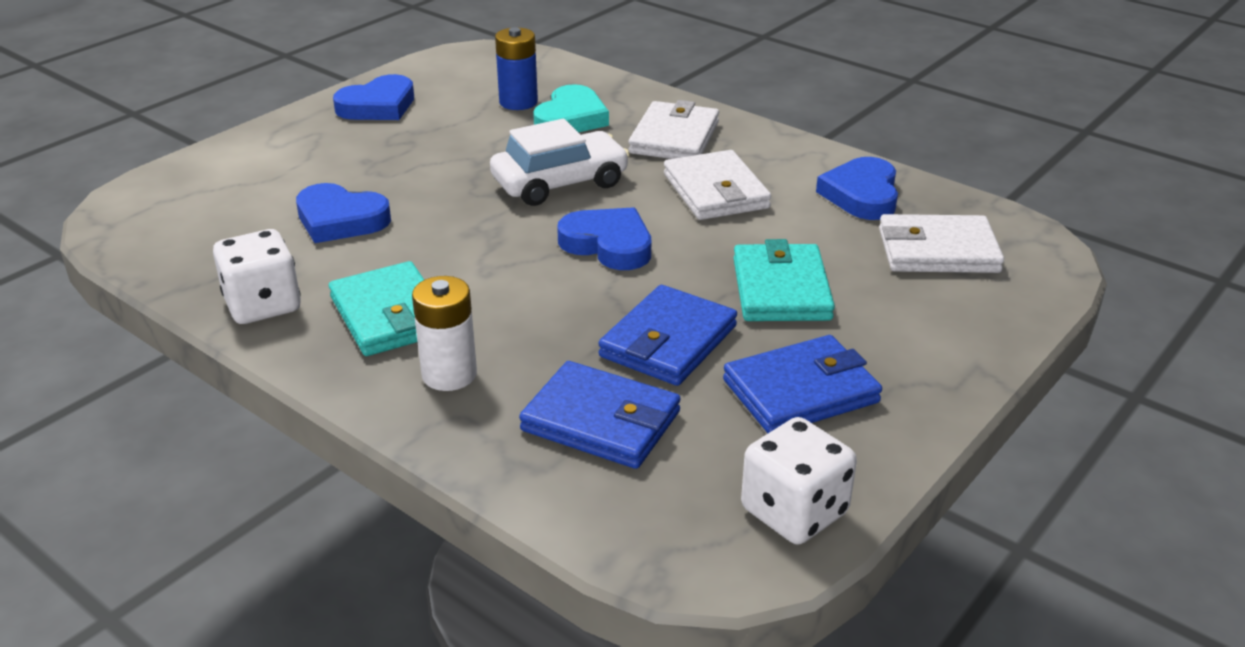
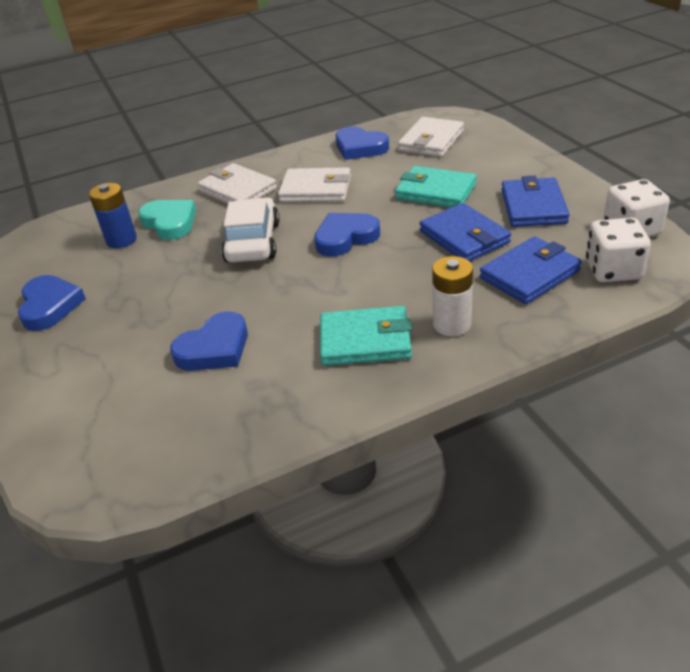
camera: 60 degrees left, 5 degrees up
white dice [213,229,301,324] -> white dice moved to [586,218,651,282]

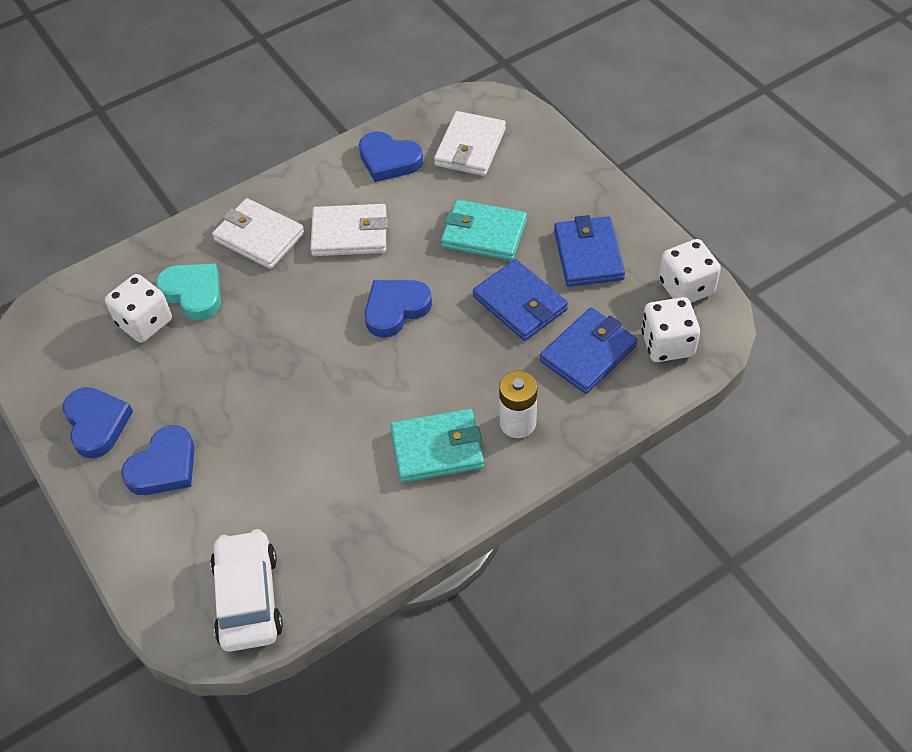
camera: 10 degrees left, 15 degrees up
blue battery [89,183,137,248] -> white dice [105,274,172,343]
blue heart [170,311,248,371] -> blue heart moved to [121,425,195,495]
white car [221,197,280,262] -> white car moved to [210,529,283,652]

